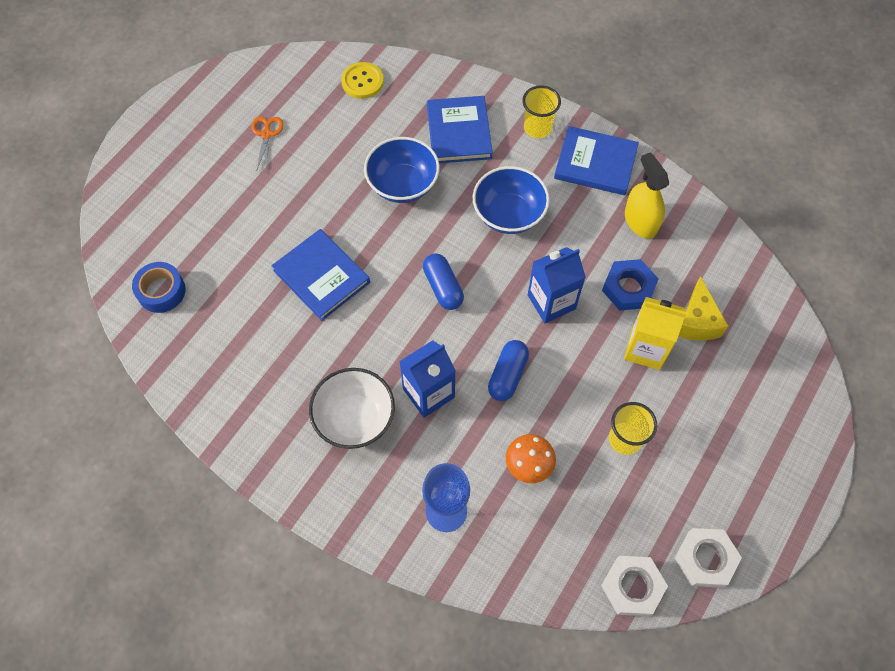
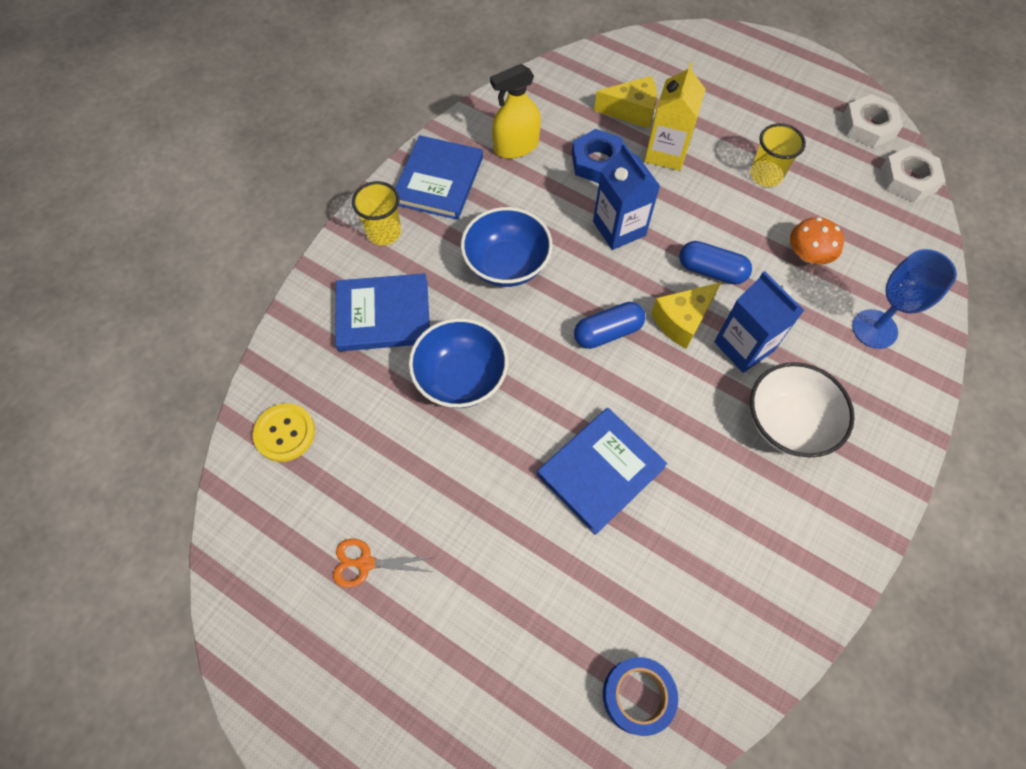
camera: 90 degrees left, 0 degrees up
none -> yellow cheese [651,282,721,349]

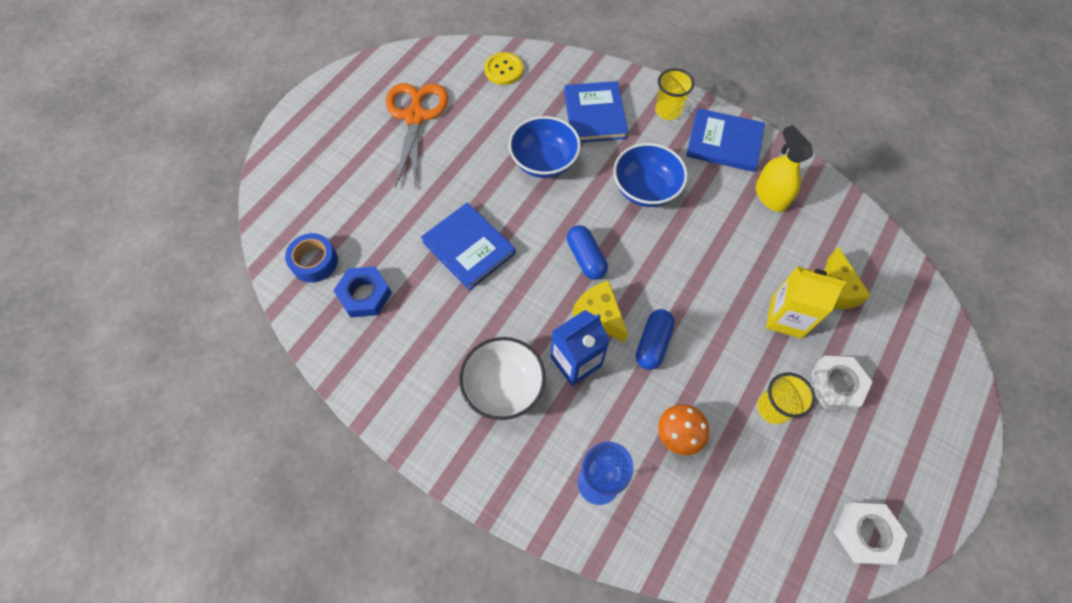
camera: 90 degrees right, 0 degrees up
orange scissors [333,539,434,588] -> orange scissors [386,83,448,190], size x2.09
blue nut [572,129,623,183] -> blue nut moved to [333,266,392,317]
blue carton [593,143,660,250] -> none
white nut [881,146,946,203] -> white nut moved to [808,356,872,410]

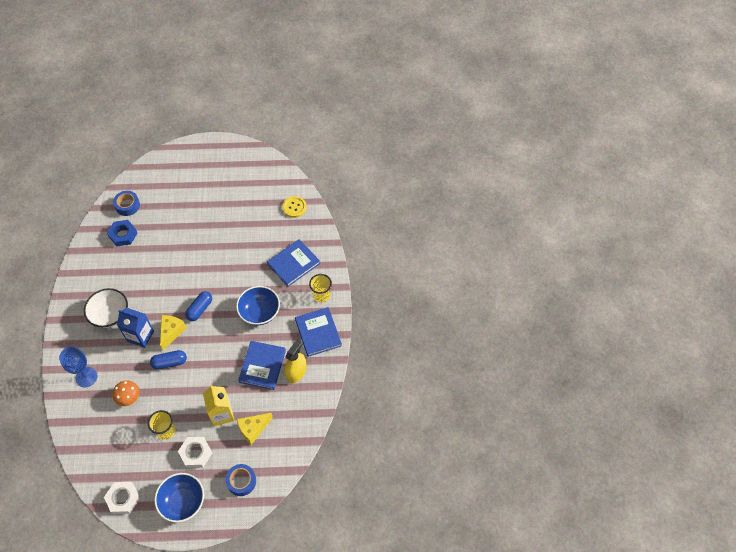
camera: 55 degrees right, 5 degrees down
orange scissors [386,83,448,190] -> none
blue book [421,203,516,290] -> blue book moved to [238,341,286,390]
blue bowl [509,116,581,178] -> blue bowl moved to [154,473,204,522]
none -> blue tape [225,464,256,496]

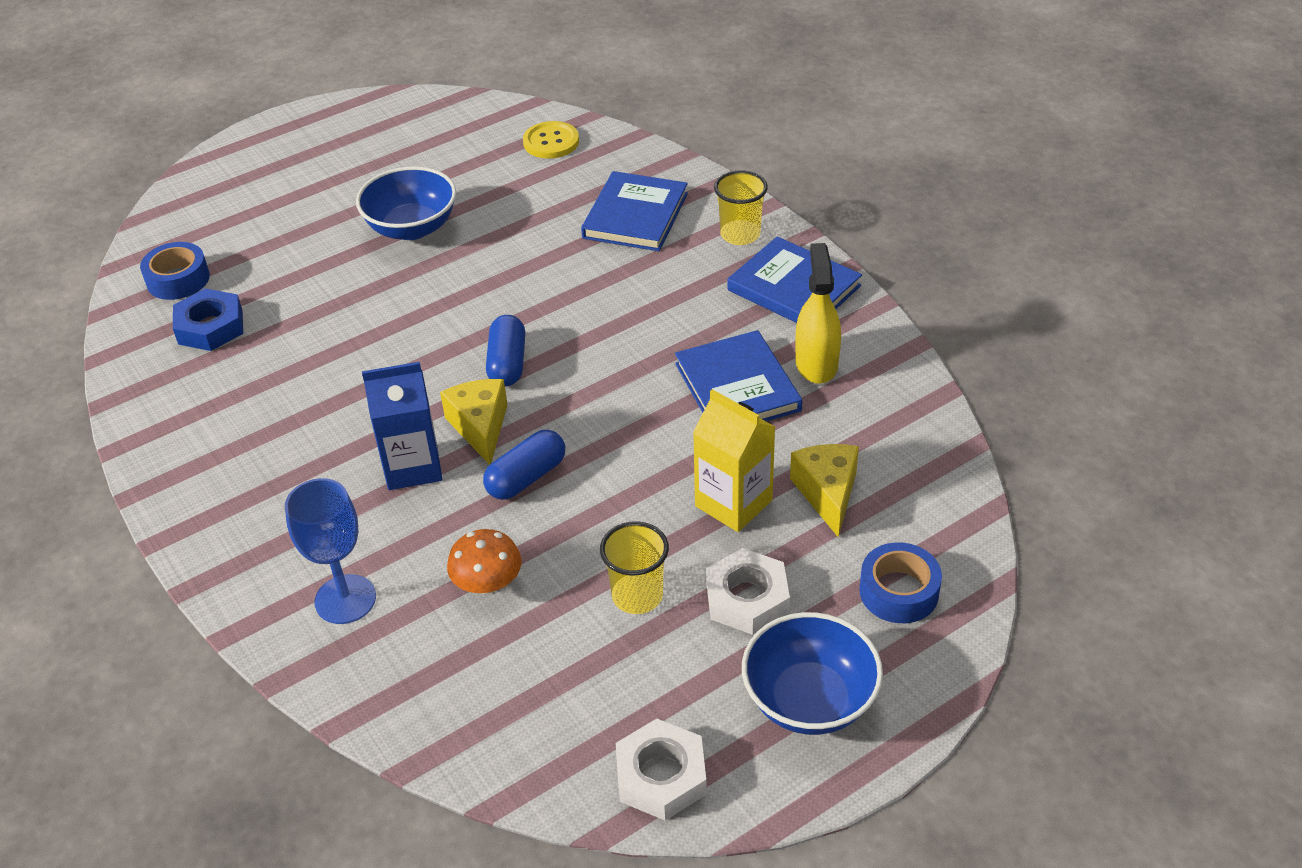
camera: 30 degrees left, 15 degrees down
white bowl [84,288,128,328] -> none
blue bowl [236,286,280,325] -> blue bowl moved to [356,166,456,240]
yellow cheese [237,413,273,445] -> yellow cheese turned 150 degrees clockwise [790,444,859,537]

